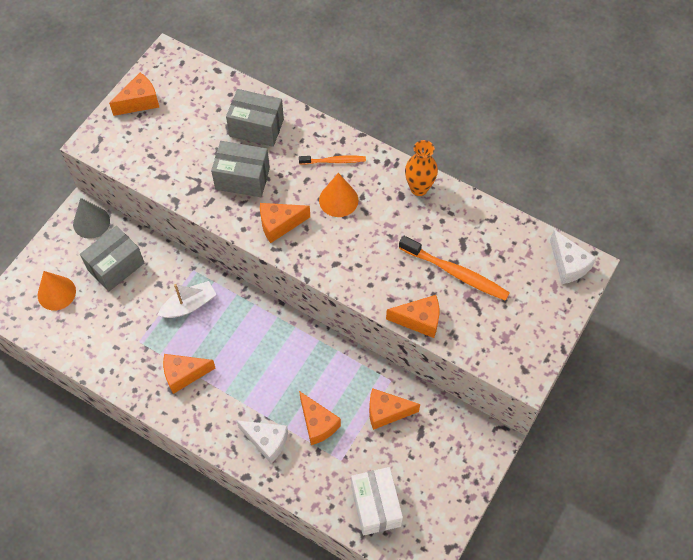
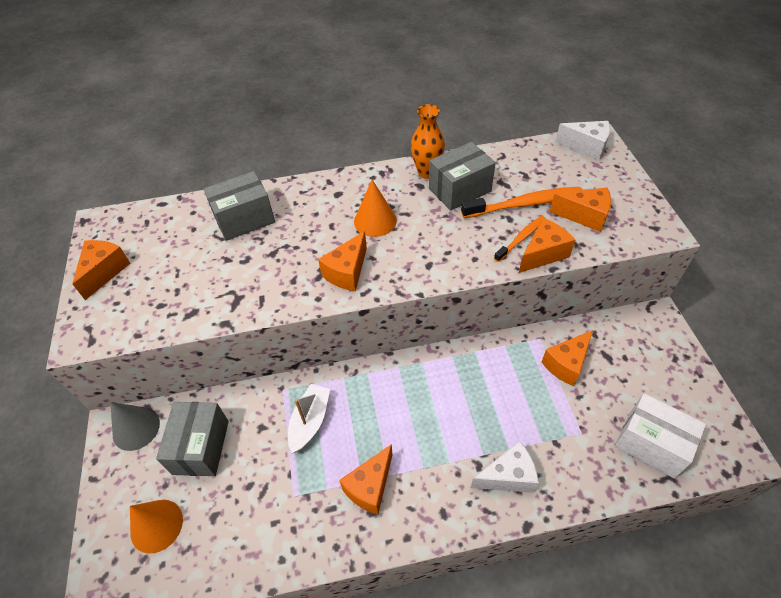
camera: 40 degrees left, 10 degrees down
grey box [211,141,270,197] -> grey box moved to [429,142,496,211]
orange toothbrush [299,155,366,165] -> orange toothbrush moved to [494,216,544,262]
orange cheese [299,391,341,445] -> orange cheese moved to [550,187,611,232]

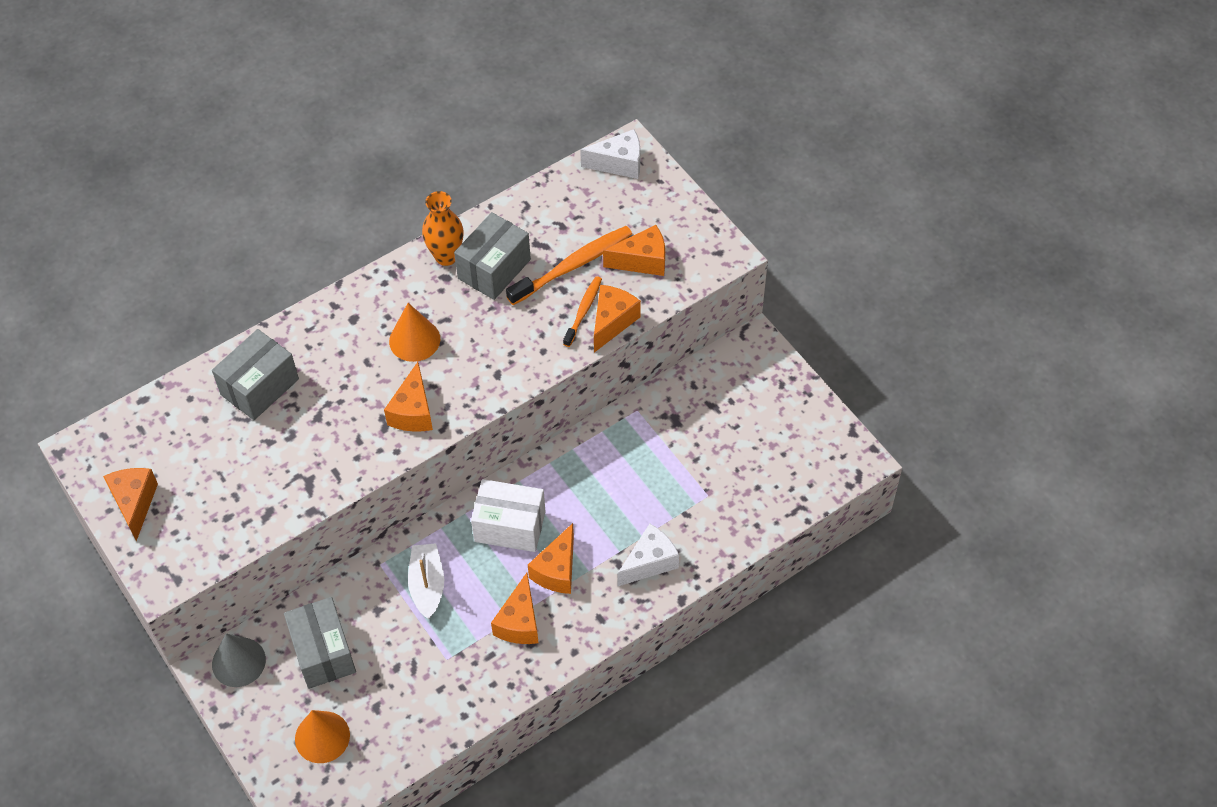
camera: 25 degrees left, 5 degrees up
orange cheese [542,330,593,386] -> orange cheese moved to [528,523,574,594]
white box [615,393,706,479] -> white box moved to [471,479,546,552]

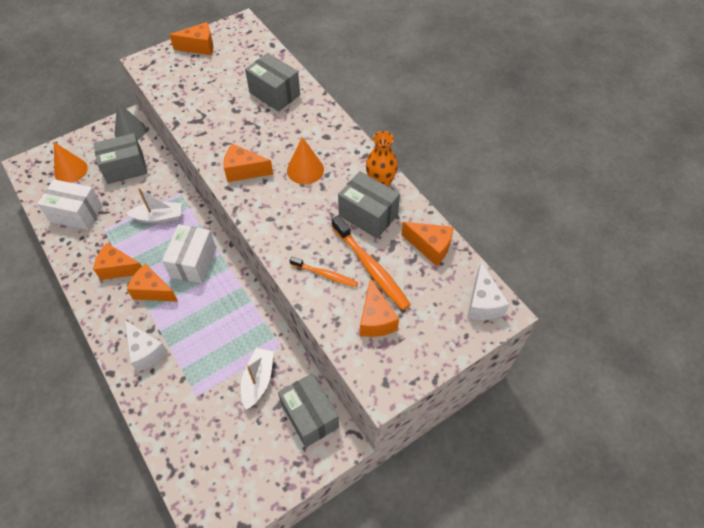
camera: 90 degrees right, 0 degrees up
orange cheese [594,285,641,353] -> orange cheese moved to [401,222,454,266]
none -> white box [37,179,102,230]
none -> white boat [241,348,274,410]
none -> grey box [278,373,339,447]

